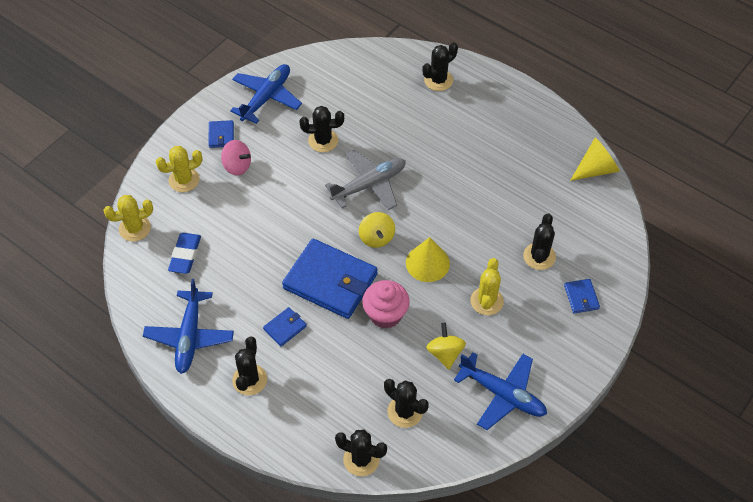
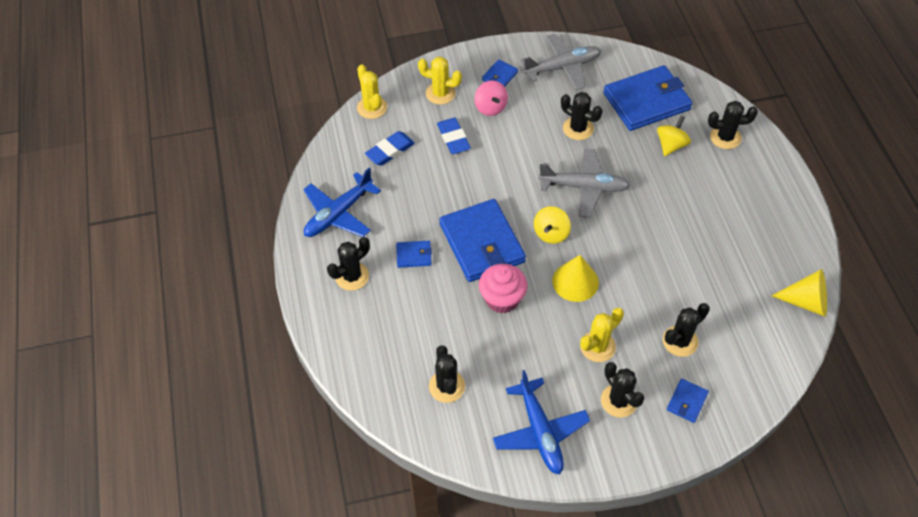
camera: 40 degrees right, 0 degrees up
yellow cactus [103,195,153,241] -> yellow cactus turned 45 degrees clockwise [357,64,387,119]
blue plane [230,64,302,124] -> grey plane [521,34,601,90]
black cactus [335,430,387,476] -> black cactus moved to [601,362,644,418]
yellow spinning top [426,323,466,369] -> yellow spinning top moved to [657,116,691,156]
none -> blue eraser [437,118,471,154]
none -> blue wallet [603,65,693,131]

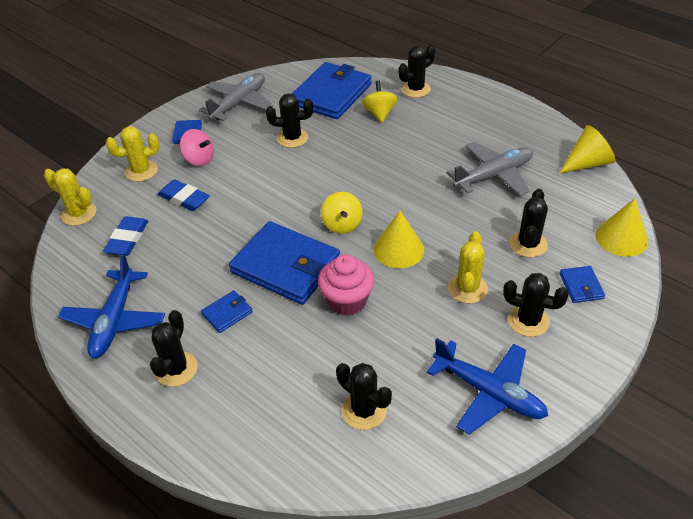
camera: 35 degrees left, 10 degrees down
grey plane [538,148,630,217] -> grey plane moved to [446,142,533,196]
none -> yellow cone [595,198,648,257]

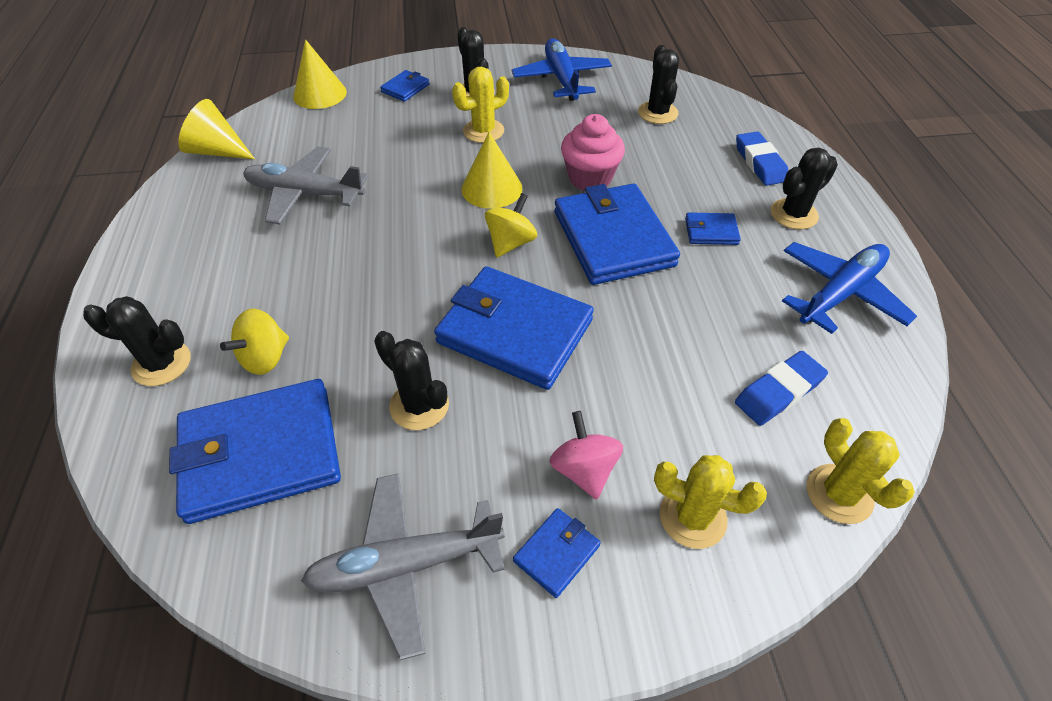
camera: 140 degrees left, 5 degrees up
blue eraser [158,180,210,211] -> blue eraser moved to [736,131,788,186]
black cactus [510,189,548,257] -> none
none -> blue wallet [434,266,594,390]

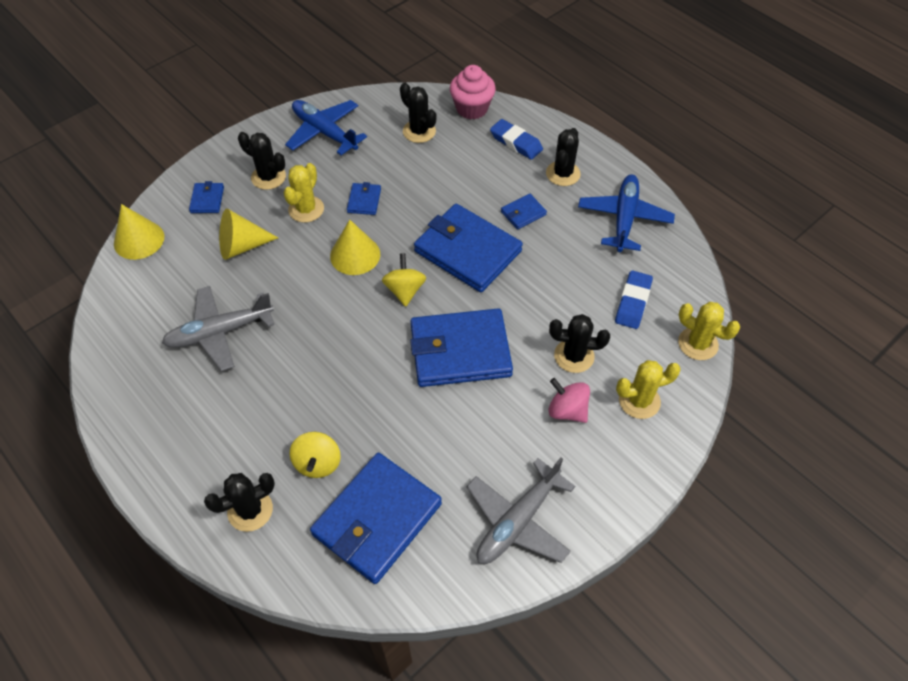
camera: 35 degrees left, 5 degrees up
yellow cone [178,99,255,159] -> yellow cone moved to [219,209,278,260]
black cactus [374,331,449,430] -> black cactus moved to [549,314,610,373]
blue wallet [513,508,601,598] -> blue wallet moved to [347,182,381,215]
pink cupcake [561,114,625,190] -> pink cupcake moved to [450,65,496,119]

